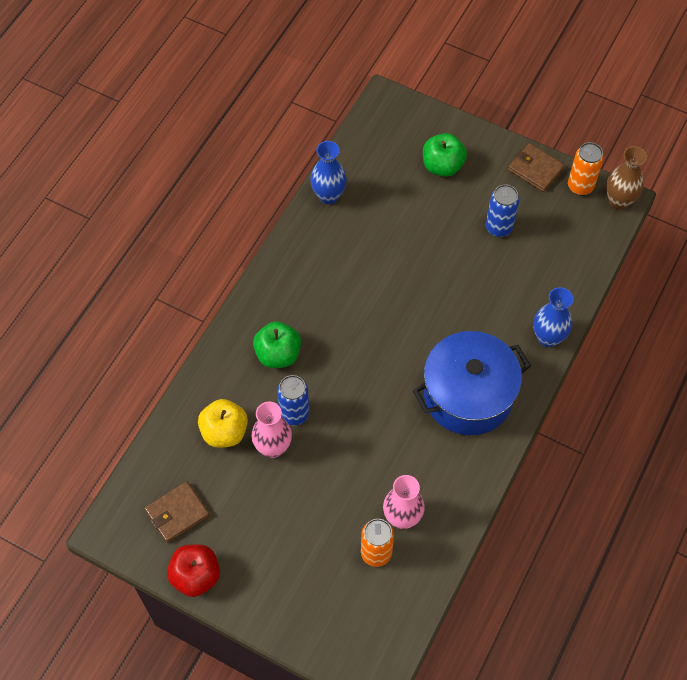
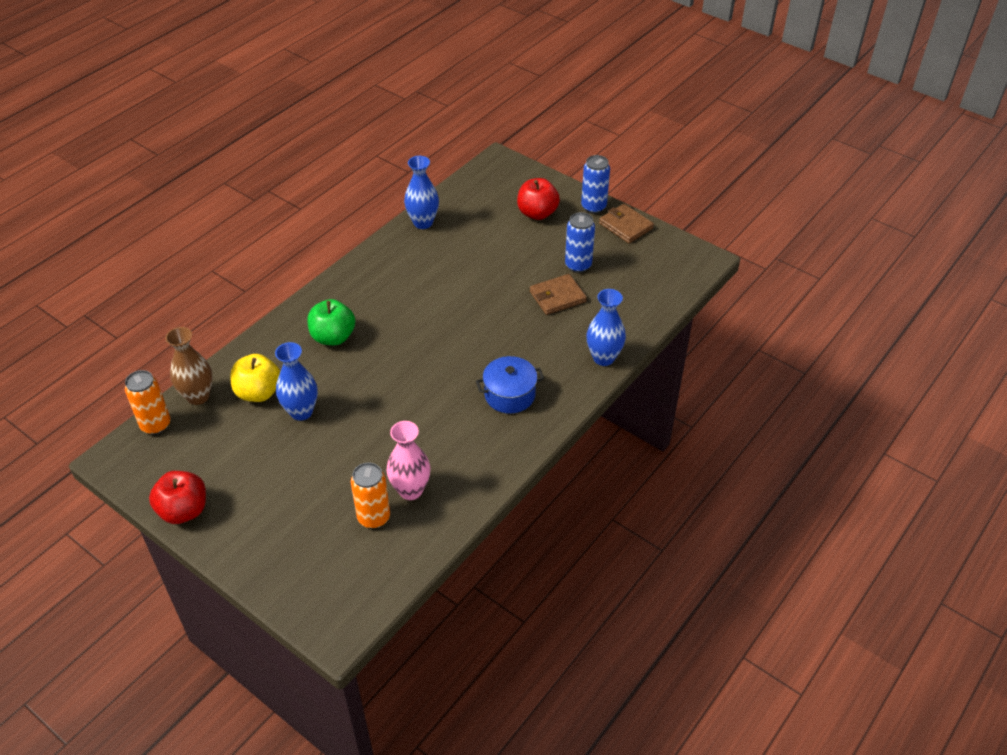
camera: 10 degrees right, 15 degrees down
brown wallet [145,481,209,543] -> brown wallet moved to [530,274,587,315]
pink vase [251,402,292,458] -> blue vase [275,342,318,421]
blue can [277,375,309,425] -> blue can moved to [581,155,610,214]
blue pot [413,331,531,435] -> blue pot [476,356,544,413], size x0.55
green apple [423,133,467,177] -> red apple [517,178,560,220]
orange can [568,142,604,195] -> orange can moved to [125,370,170,435]
brown vase [606,146,647,210] -> brown vase moved to [165,327,213,405]

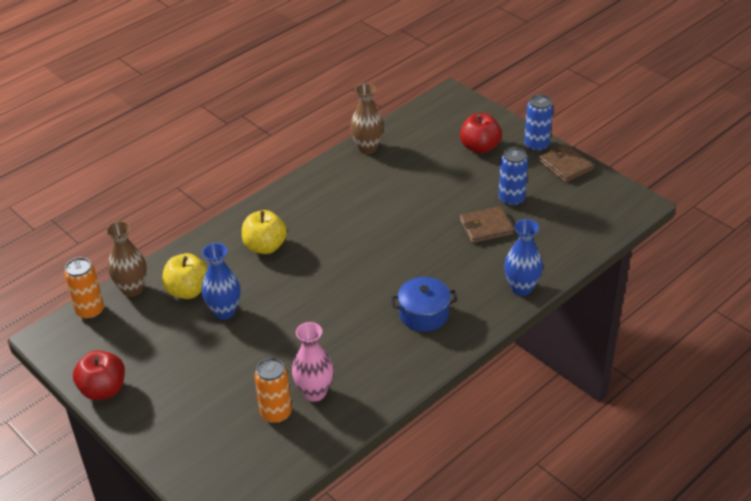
camera: 10 degrees right, 5 degrees down
green apple [307,299,355,345] -> yellow apple [242,210,287,254]
blue vase [404,156,439,229] -> brown vase [350,83,384,154]

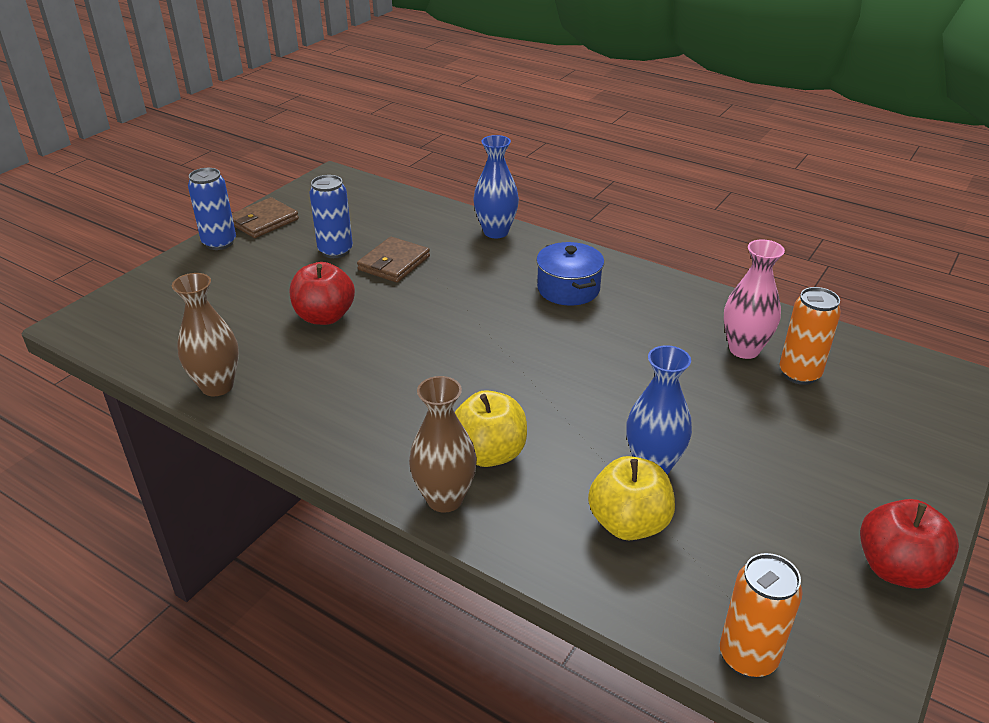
camera: 105 degrees left, 5 degrees down
brown vase [106,221,147,297] -> brown vase moved to [409,376,477,513]
red apple [460,113,502,154] -> red apple moved to [290,262,355,325]
brown wallet [460,206,514,243] -> brown wallet turned 60 degrees clockwise [357,237,430,283]

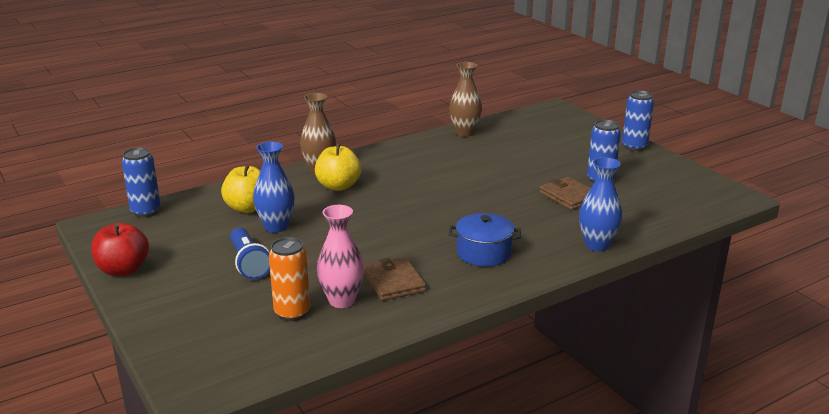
camera: 115 degrees right, 10 degrees down
brown wallet [232,197,299,238] -> brown wallet moved to [364,257,426,301]
red apple [290,262,355,325] -> none
orange can [720,553,803,678] -> blue can [122,147,161,217]
none -> blue flashlight [230,228,270,280]

